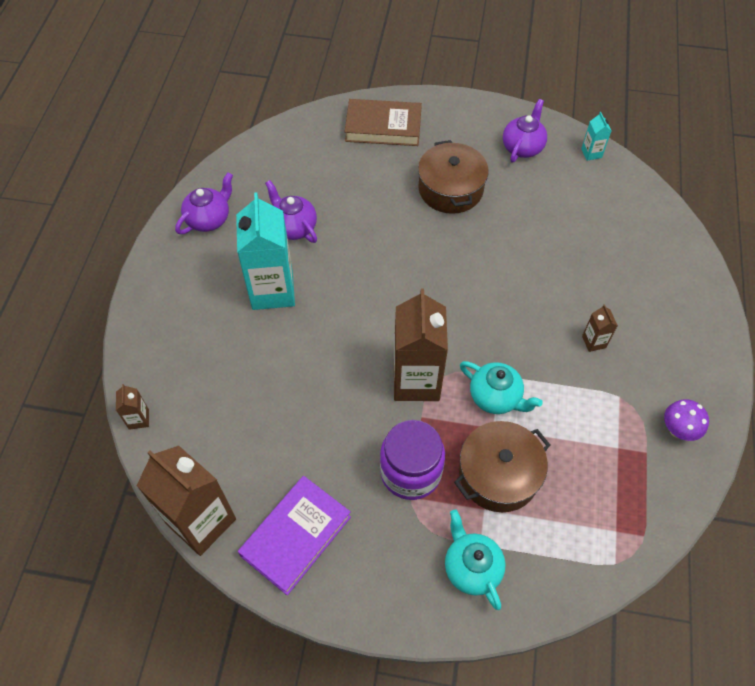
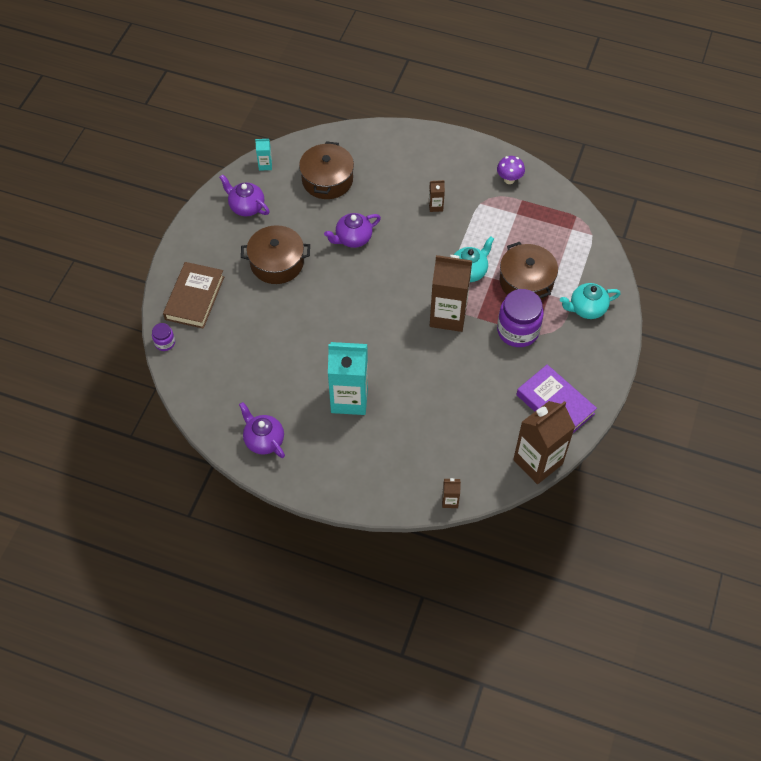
camera: 80 degrees left, 0 degrees up
purple teapot [265,180,317,243] -> purple teapot moved to [324,213,381,248]
none -> purple jar [152,323,175,351]
none -> brown pot [299,141,354,199]

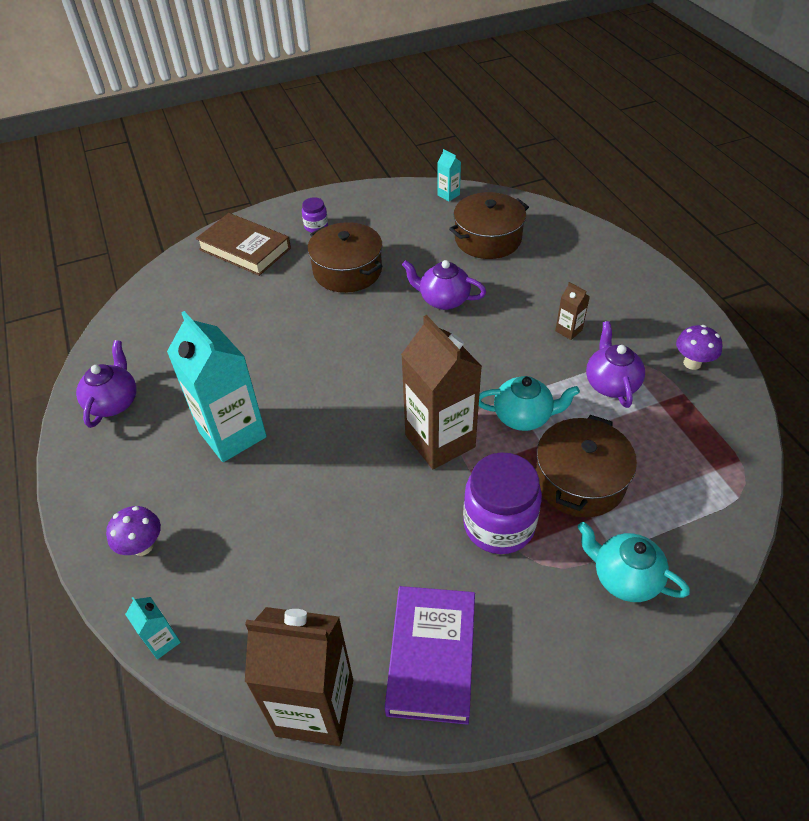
camera: 50 degrees right, 10 degrees down
purple jar [152,323,175,351] -> purple jar moved to [302,197,328,233]
brown book [163,262,224,329] -> brown book turned 60 degrees clockwise [196,213,291,276]
purple teapot [219,174,270,216] -> purple teapot moved to [586,321,645,408]
brown carton [442,478,461,508] -> turquoise carton [125,597,181,659]
none -> purple mushroom [106,506,161,556]

